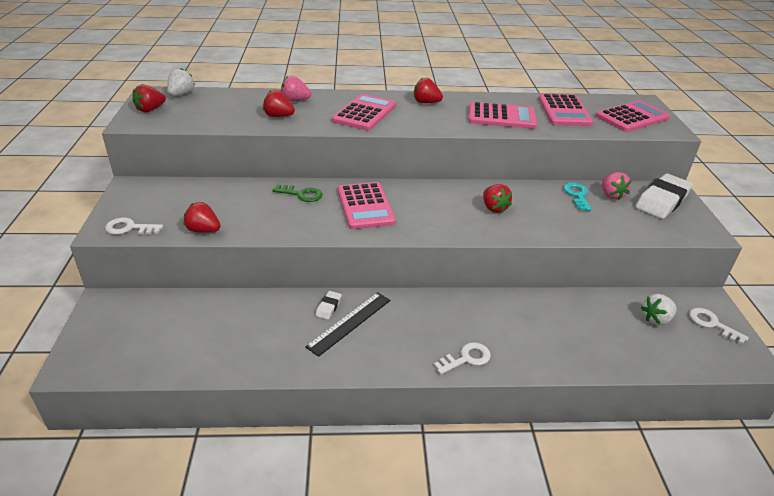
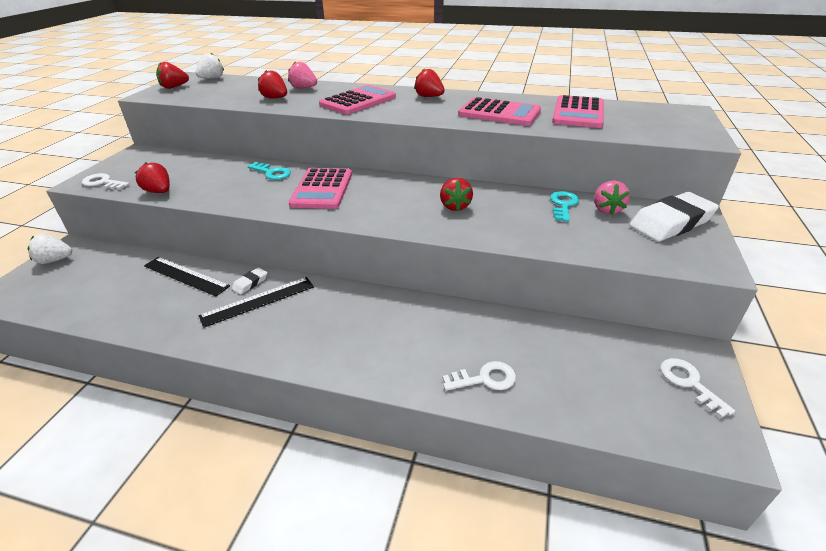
camera: 20 degrees right, 0 degrees up
green key [272,185,322,202] -> turquoise key [248,162,291,180]
white key [434,342,491,374] -> white key moved to [442,361,516,391]
pink calculator [596,100,670,132] -> none
white strawberry [641,294,677,326] -> white strawberry moved to [28,233,72,264]
none -> black ruler [144,257,230,296]

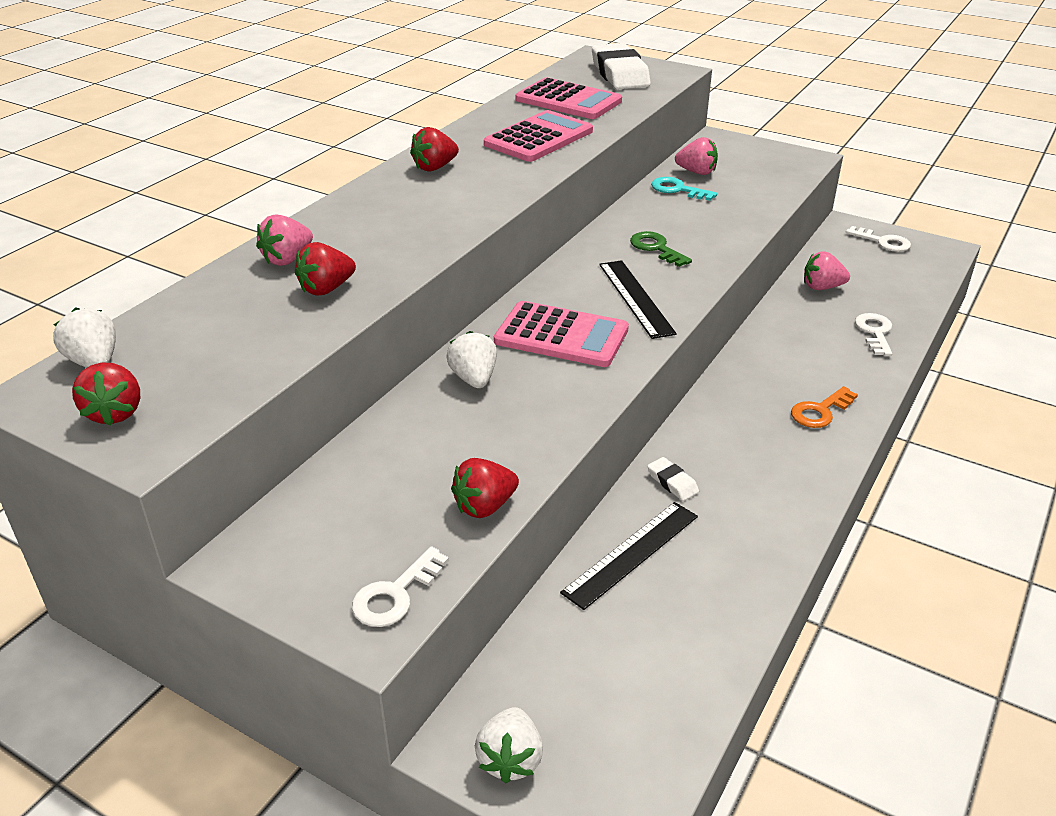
camera: 75 degrees left, 0 degrees up
black ruler [199,277,314,328] -> black ruler moved to [599,260,677,339]
turquoise key [248,162,291,180] -> white strawberry [446,331,497,388]
pink calculator [319,85,396,114] -> none
red strawberry [440,178,473,211] -> green key [630,231,692,267]
white eraser [630,192,719,242] -> white eraser moved to [592,43,651,89]
white key [660,358,735,418] -> white key turned 135 degrees counterclockwise [846,226,911,252]
none -> orange key [791,386,858,428]
none -> pink strawberry [804,251,850,290]

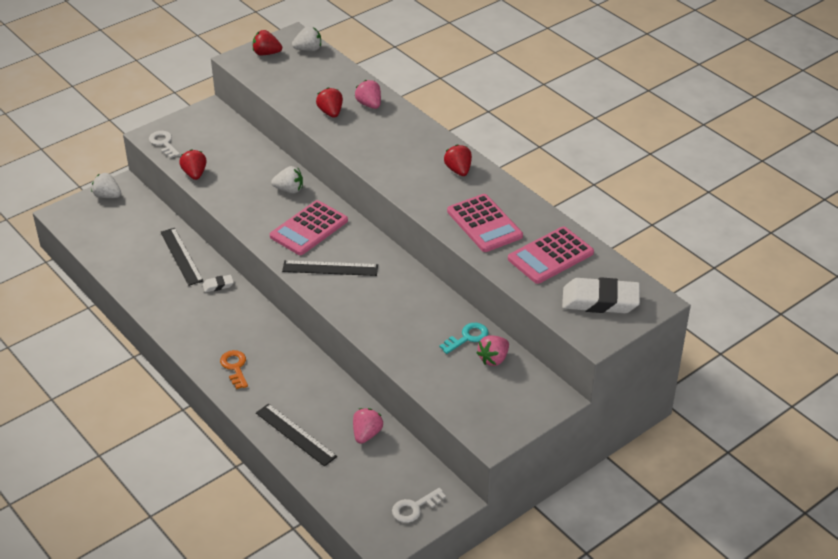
camera: 110 degrees right, 5 degrees up
green key [630,231,692,267] -> none
white key [855,313,892,356] -> black ruler [256,403,337,467]

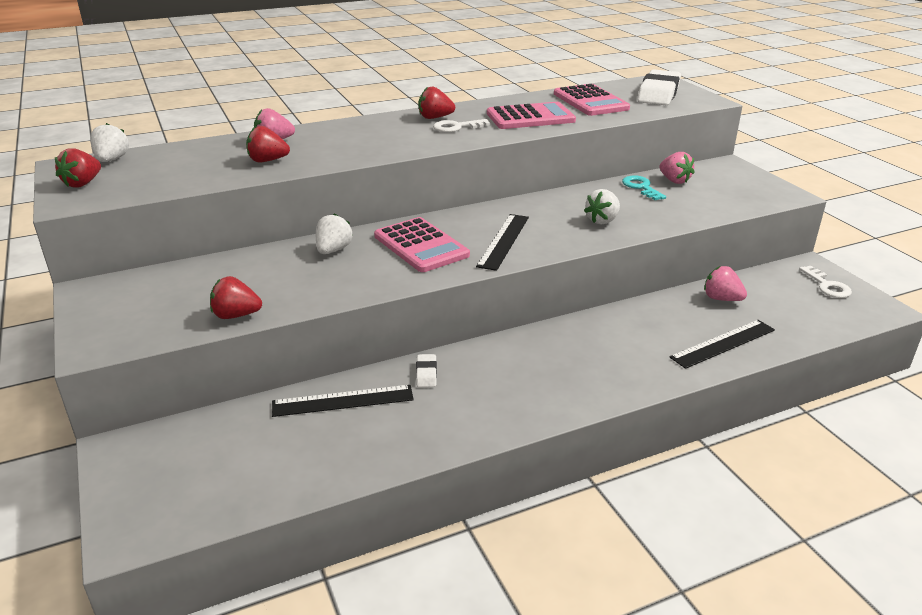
camera: 75 degrees left, 10 degrees down
white strawberry [91,173,121,198] -> white strawberry moved to [584,189,620,225]
white key [149,131,180,158] -> white key moved to [433,119,490,132]
orange key [220,350,248,389] -> none

